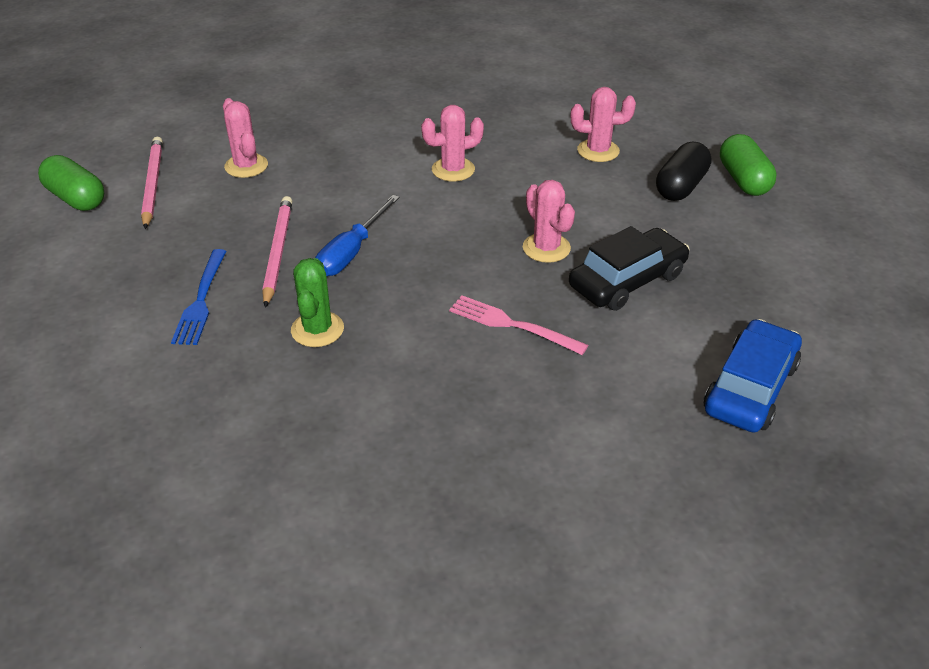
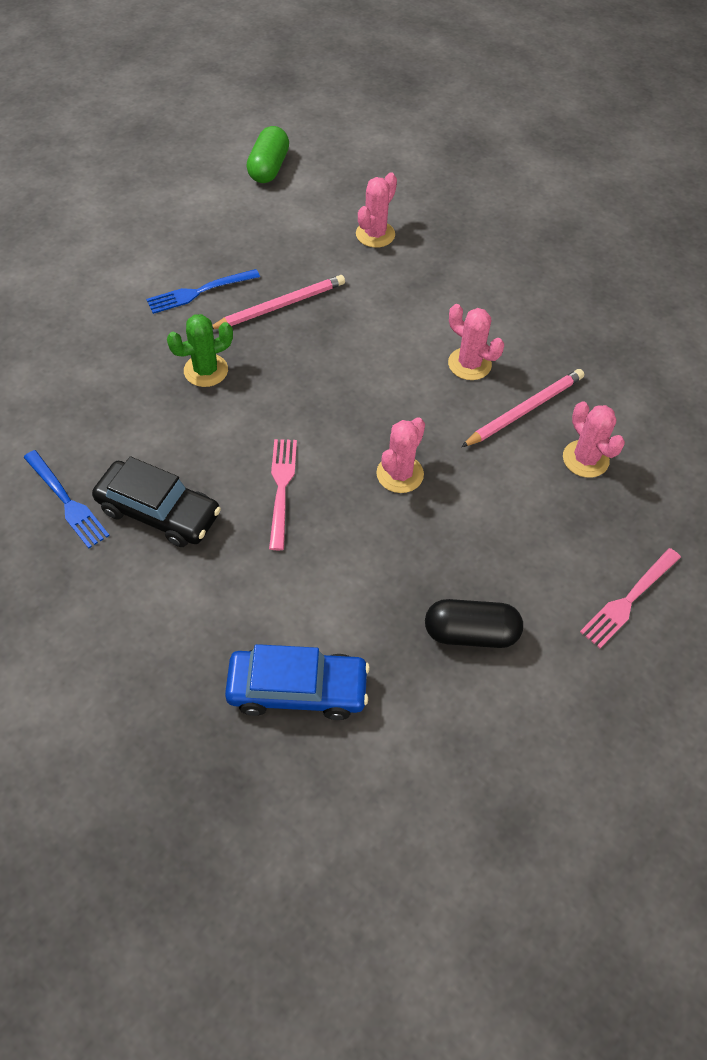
camera: 60 degrees right, 15 degrees up
pink pencil [141,137,163,229] -> pink pencil moved to [461,369,584,447]
blue screwdriver [315,195,400,277] -> none
black car [569,226,689,311] -> black car moved to [92,456,221,547]
black capsule [656,142,712,201] -> black capsule moved to [425,599,523,648]
green capsule [720,134,777,196] -> pink fork [580,548,681,648]
none -> blue fork [23,450,110,548]

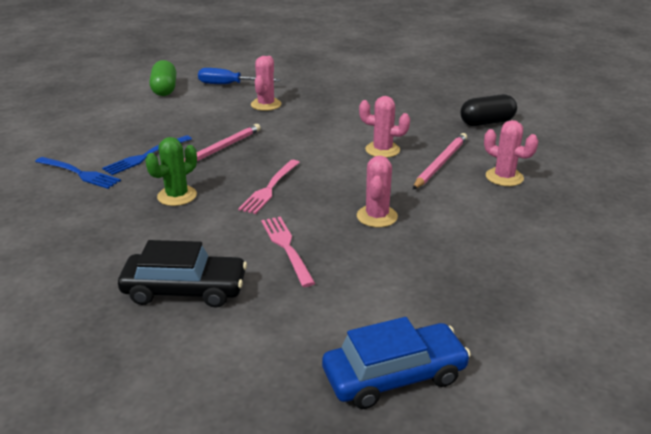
camera: 20 degrees left, 25 degrees down
blue fork [23,450,110,548] -> blue fork moved to [35,157,121,189]
black capsule [425,599,523,648] -> black capsule moved to [460,94,517,126]
pink fork [580,548,681,648] -> pink fork moved to [238,160,300,214]
none -> blue screwdriver [198,68,281,84]

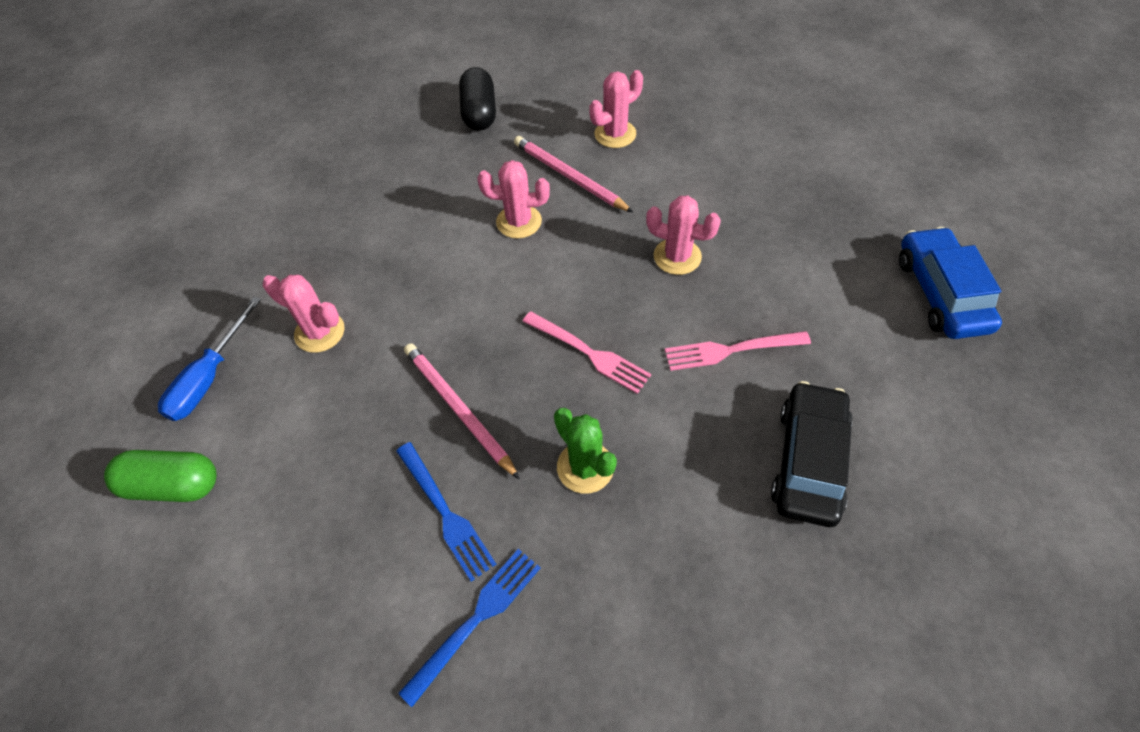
camera: 75 degrees left, 25 degrees up
pink cactus [359,96,410,158] -> pink cactus turned 60 degrees clockwise [477,160,550,239]

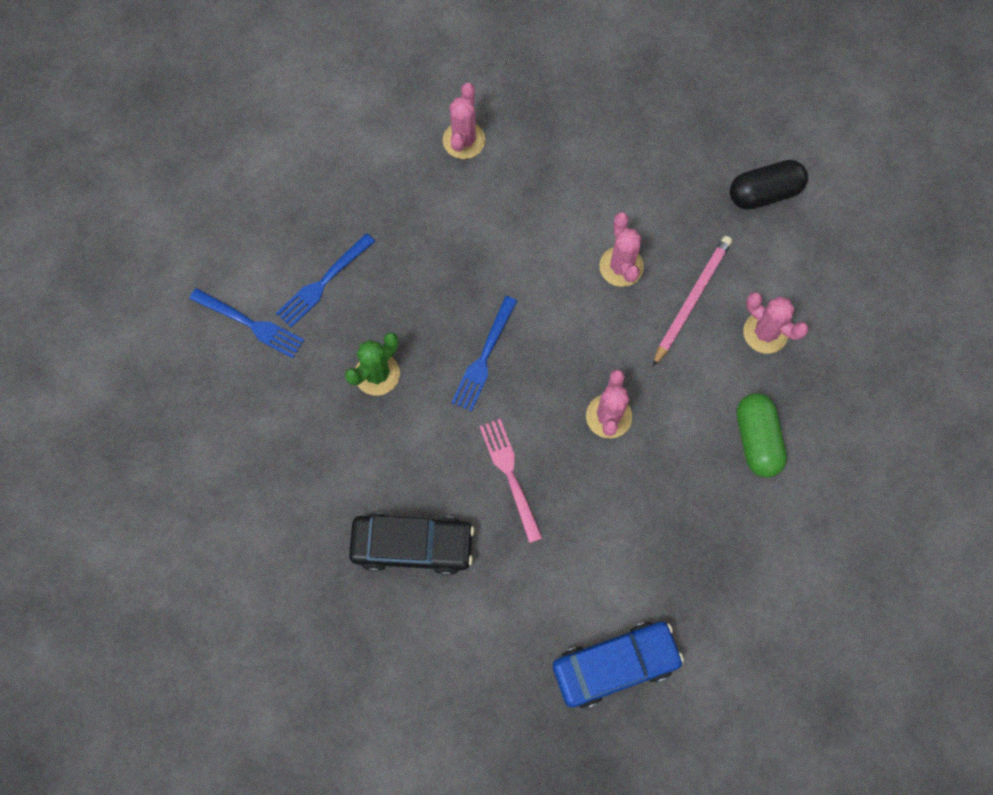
camera: 75 degrees right, 15 degrees up
green capsule [104,450,217,502] -> green capsule moved to [736,393,787,478]
blue screwdriver [158,297,261,421] -> none
pink pencil [404,343,520,480] -> none
pink fork [522,311,651,394] -> blue fork [451,296,517,412]

